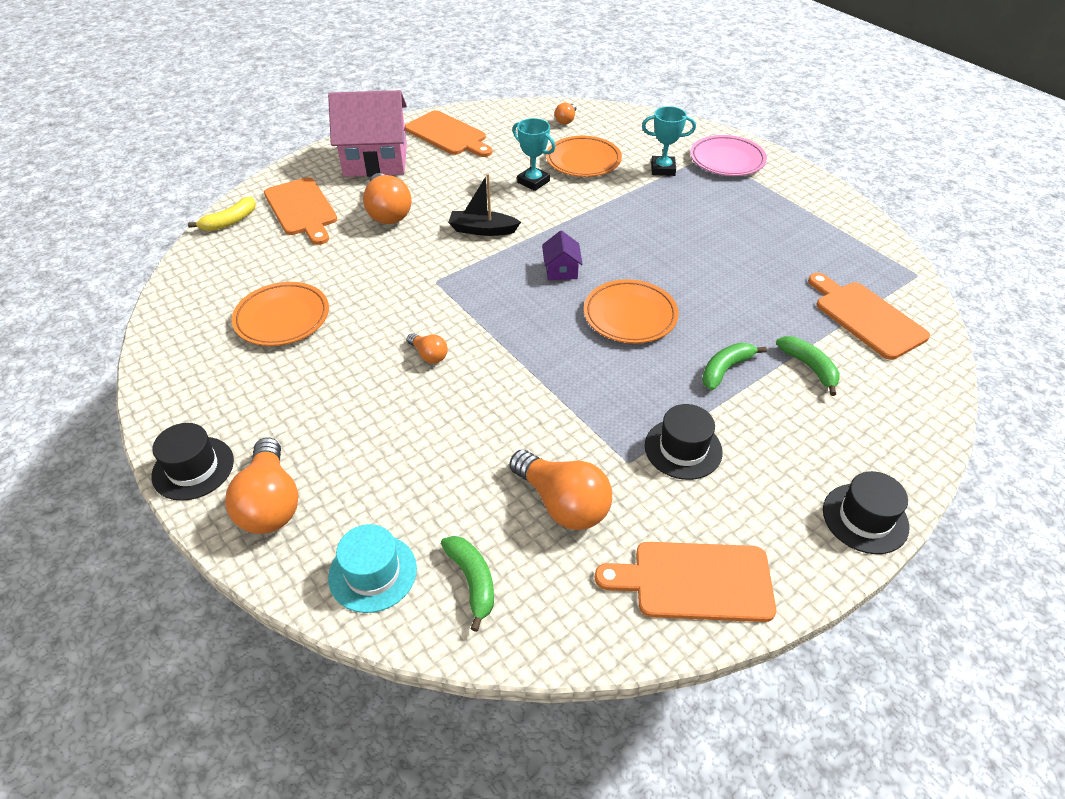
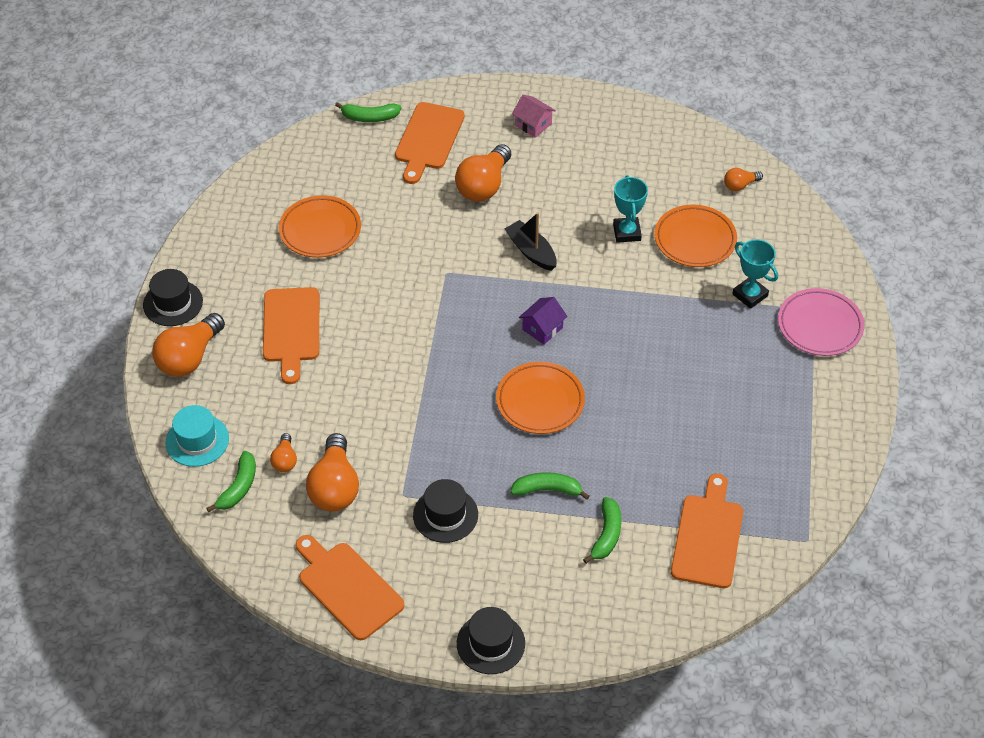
camera: 45 degrees right, 5 degrees up
yellow banana [188,197,256,231] -> green banana [335,102,401,122]
pink house [328,90,407,177] -> pink house [512,95,556,138], size x0.43
orange cutting board [405,110,492,157] -> orange cutting board moved to [263,287,319,384]
orange light bulb [407,333,448,363] -> orange light bulb moved to [270,433,297,472]

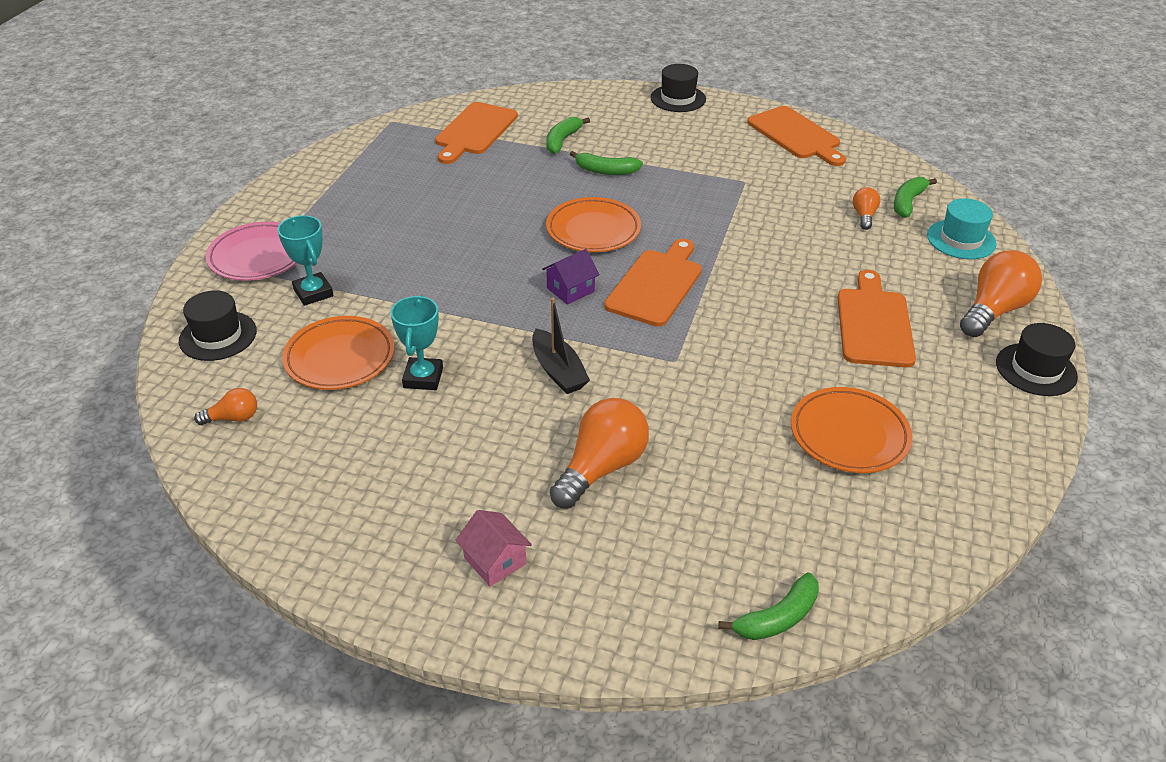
camera: 170 degrees left, 10 degrees down
orange light bulb [306,433,359,512] -> none
green banana [335,102,401,122] -> green banana turned 135 degrees clockwise [718,573,819,640]
orange cutting board [395,102,465,184] -> orange cutting board moved to [604,239,702,327]
black hat [413,479,478,543] -> black hat moved to [179,290,257,361]

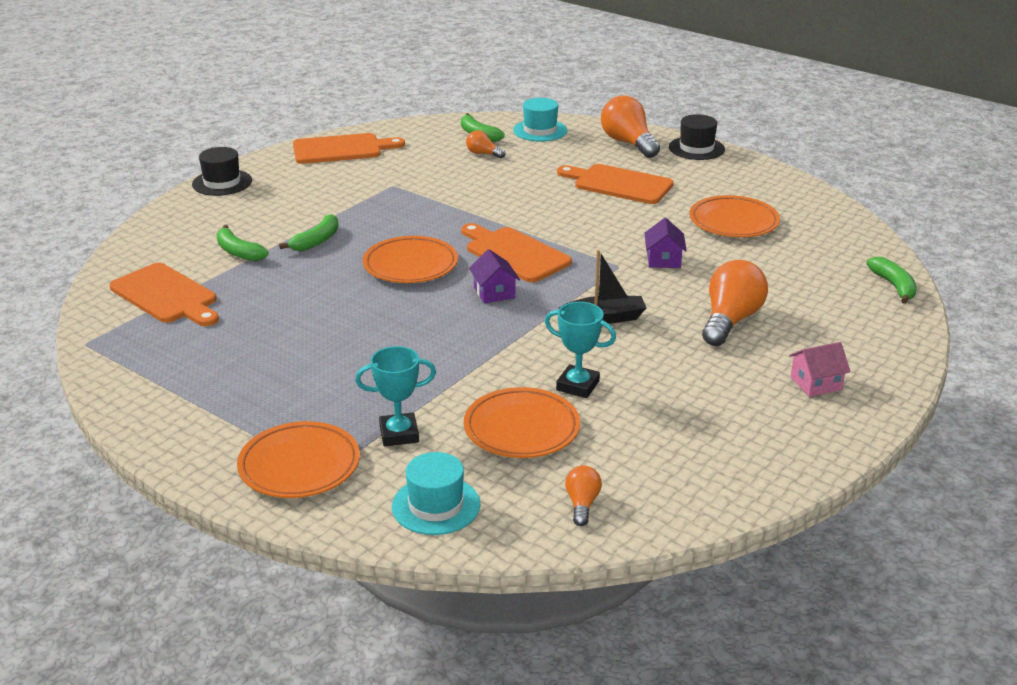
camera: 70 degrees left, 10 degrees down
black hat [179,290,257,361] -> turquoise hat [392,452,480,535]
pink plate [205,222,297,281] -> orange plate [237,421,360,498]
orange light bulb [550,398,649,509] -> orange light bulb turned 60 degrees clockwise [702,260,768,346]
none -> purple house [645,218,687,268]

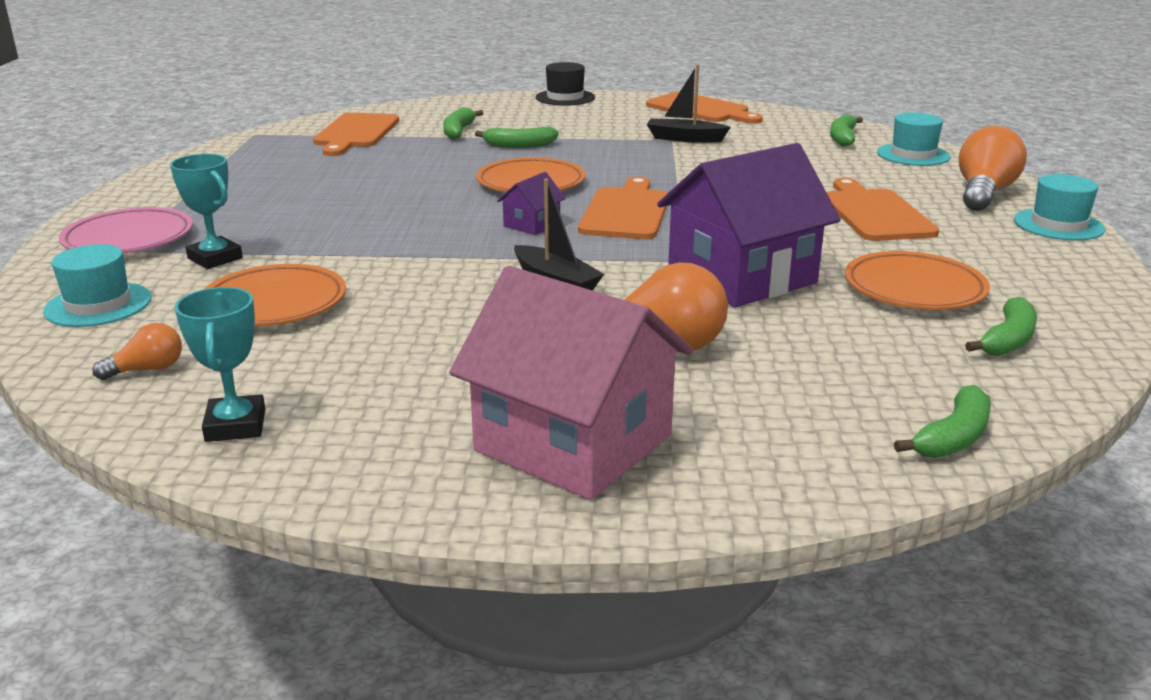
camera: 55 degrees right, 5 degrees down
orange plate [237,421,360,498] -> pink plate [59,207,193,253]
orange light bulb [466,130,505,158] -> none
turquoise trophy [545,302,616,398] -> turquoise trophy moved to [175,287,265,442]
purple house [645,218,687,268] -> purple house [657,143,841,307], size x2.32
black hat [669,114,725,160] -> turquoise hat [1014,174,1105,240]
pink house [789,342,851,397] -> pink house [449,266,693,500], size x2.32
none -> black boat [647,65,731,143]
none -> green banana [965,297,1037,356]

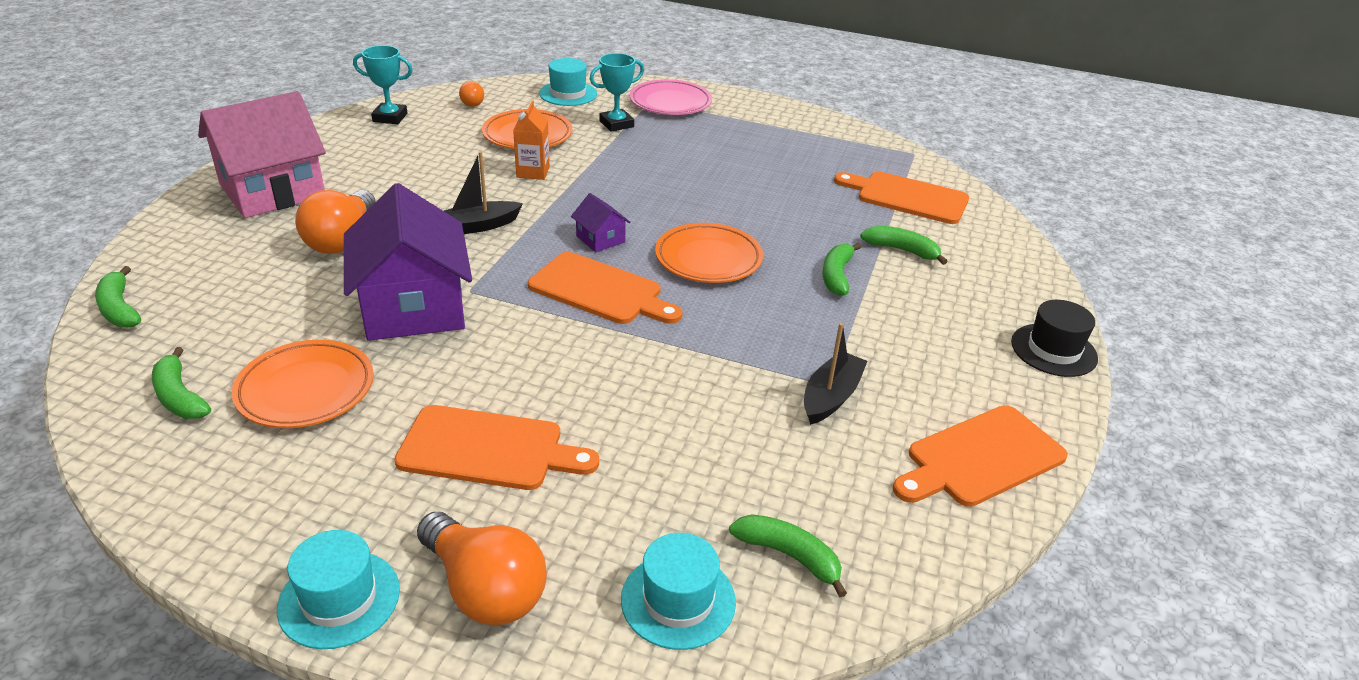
camera: 105 degrees right, 10 degrees up
none -> orange carton [513,101,550,180]

